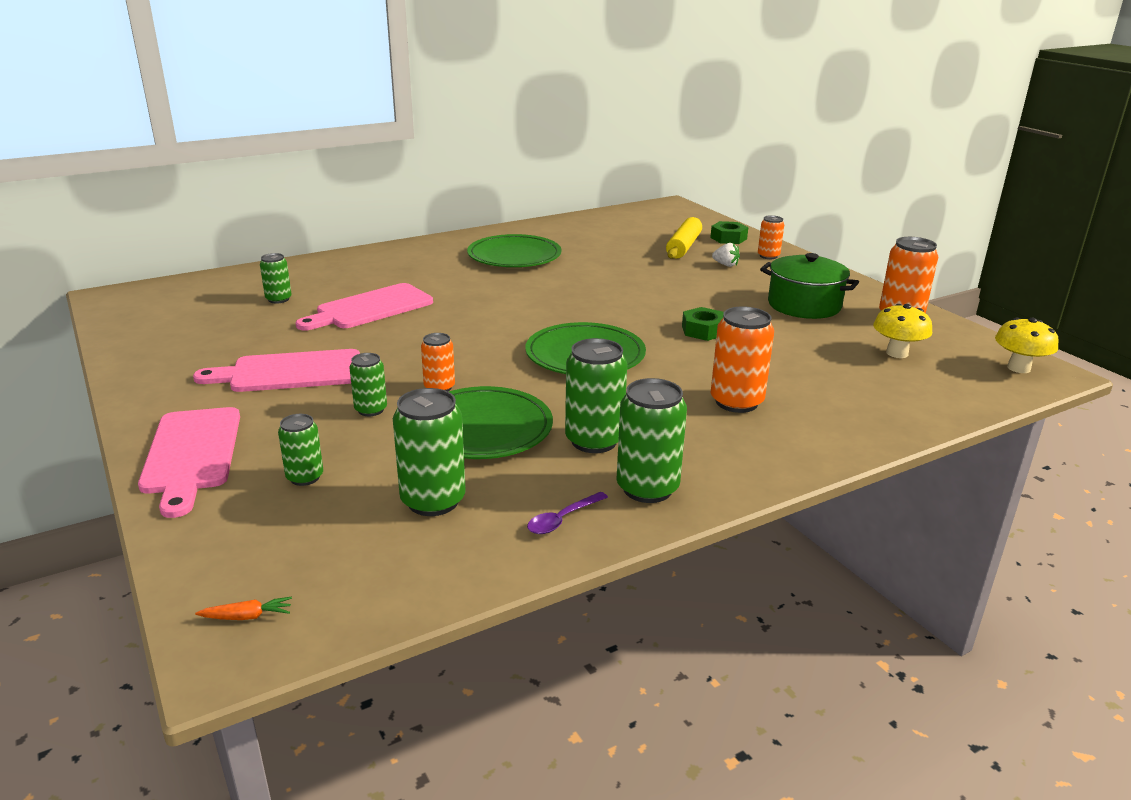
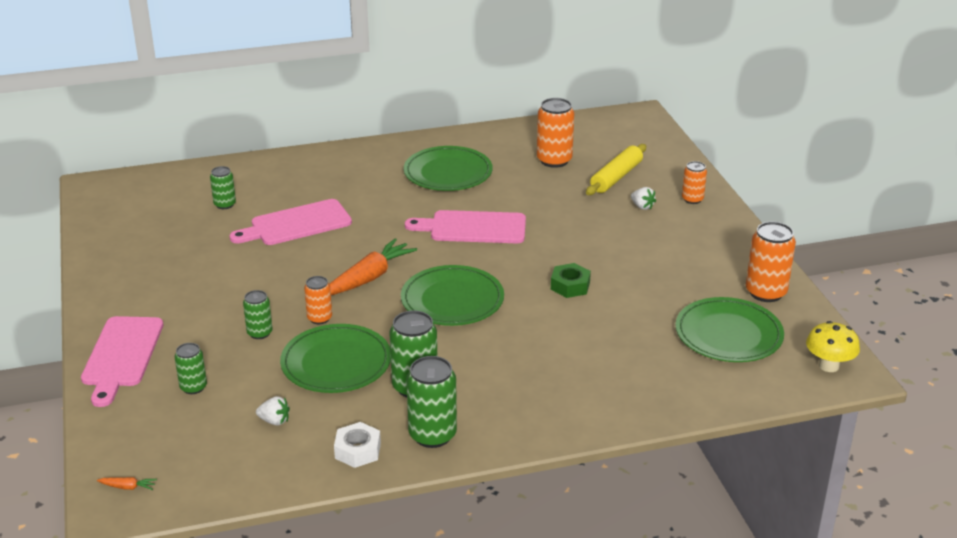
camera: 15 degrees right, 5 degrees up
pink cutting board [193,349,360,392] -> pink cutting board moved to [405,210,526,243]
green can [393,388,466,516] -> white strawberry [256,396,290,426]
purple spoon [527,492,608,534] -> white nut [334,422,381,468]
green nut [710,221,748,244] -> none
orange can [711,307,774,413] -> orange can moved to [537,98,574,168]
green pot [760,253,859,319] -> none
yellow mushroom [873,304,932,358] -> green plate [675,297,784,362]
none -> orange carrot [329,238,417,295]

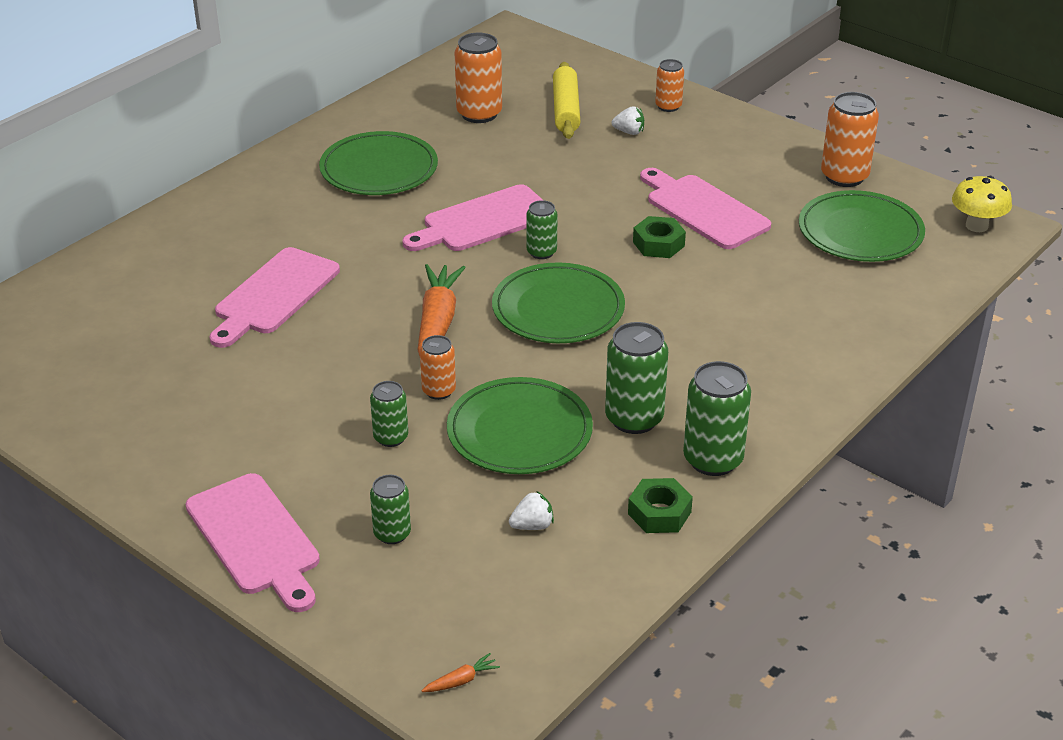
camera: 35 degrees left, 5 degrees up
green can [210,166,236,209] -> green can moved to [526,200,558,259]
white nut [334,422,381,468] -> green nut [628,478,693,533]
none -> pink cutting board [640,168,771,249]

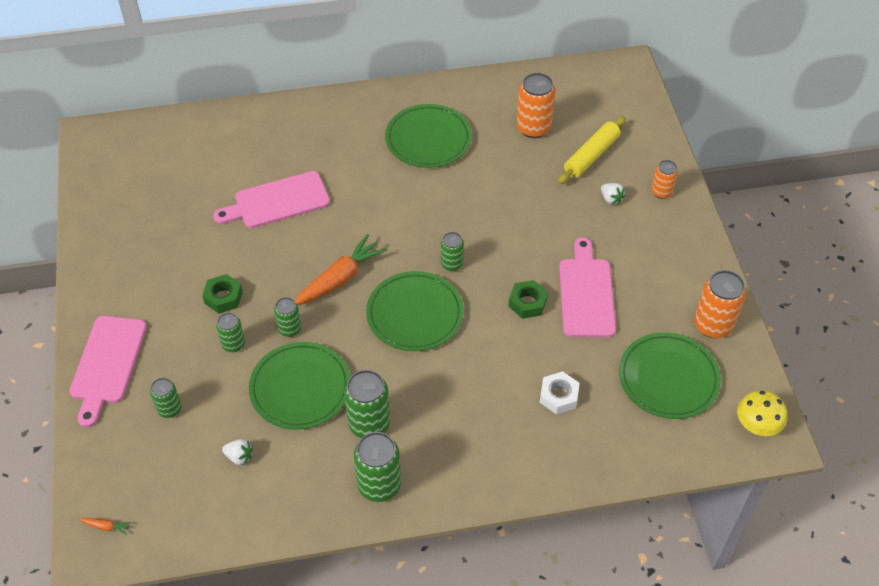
camera: 40 degrees right, 15 degrees up
pink cutting board [402,184,543,251] -> none
orange can [420,335,456,400] -> green can [274,297,301,337]
green nut [628,478,693,533] -> green nut moved to [202,274,243,314]
none -> white nut [540,371,580,414]

